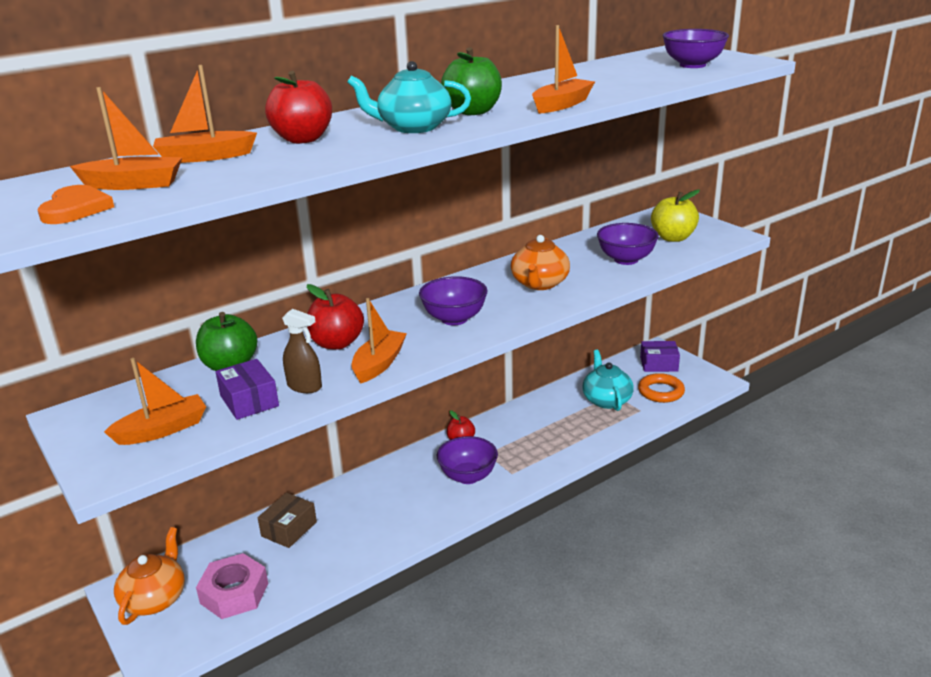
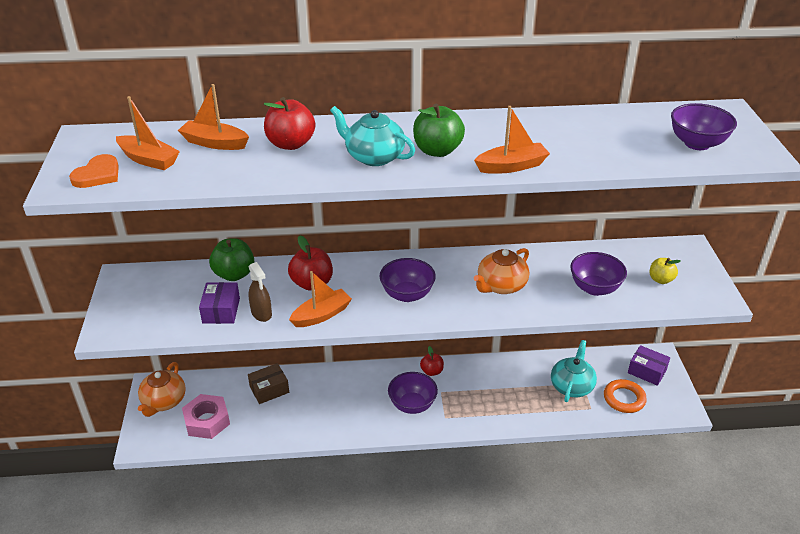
camera: 30 degrees right, 10 degrees up
orange boat [104,358,206,445] -> none
orange teapot [114,527,185,625] -> orange teapot turned 150 degrees clockwise [138,362,186,417]
yellow apple [651,190,700,242] -> yellow apple [650,258,681,284], size x0.62

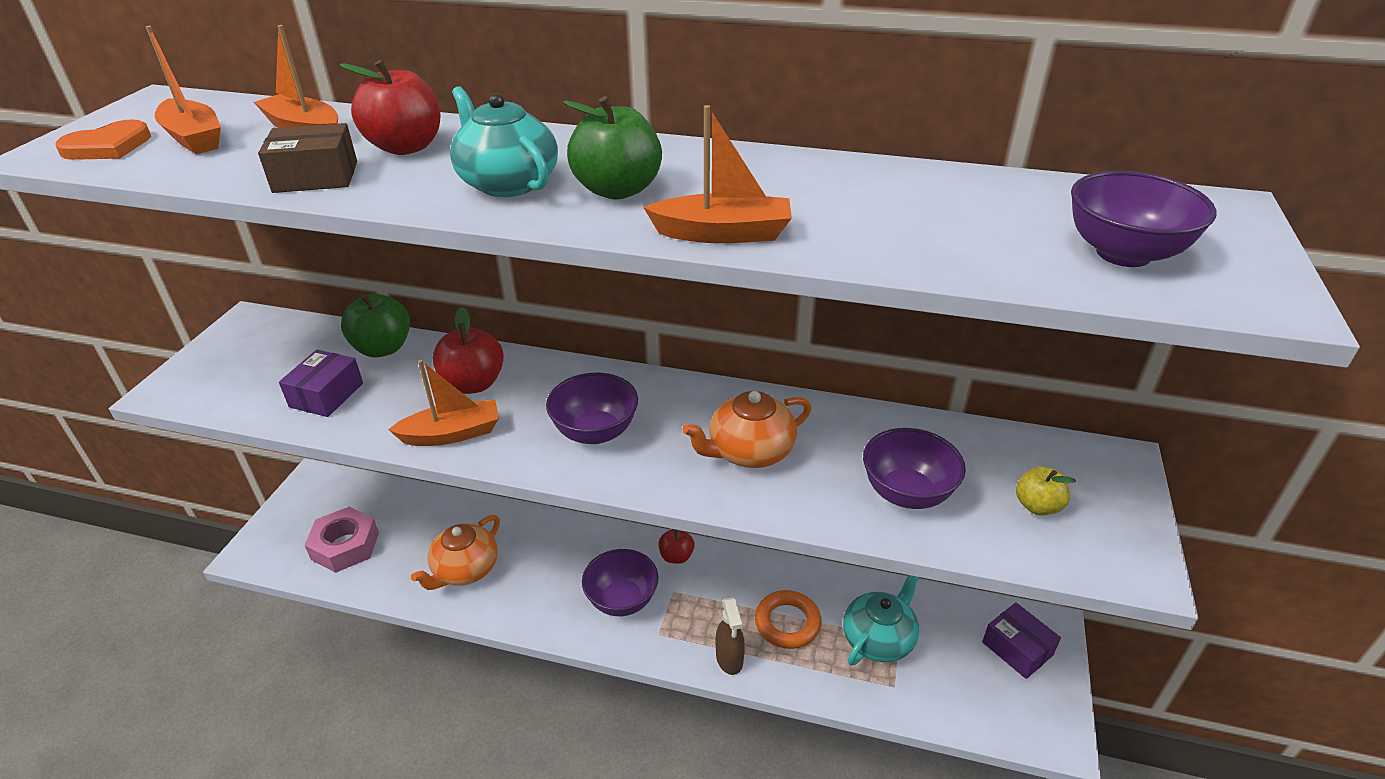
camera: 20 degrees right, 0 degrees up
orange teapot [138,362,186,417] -> orange teapot moved to [411,515,500,590]
brown spray bottle [248,262,272,322] -> brown spray bottle moved to [716,597,745,675]
brown box [248,363,289,404] -> brown box moved to [258,123,357,193]
orange ring [604,379,647,413] -> orange ring moved to [755,590,822,649]

